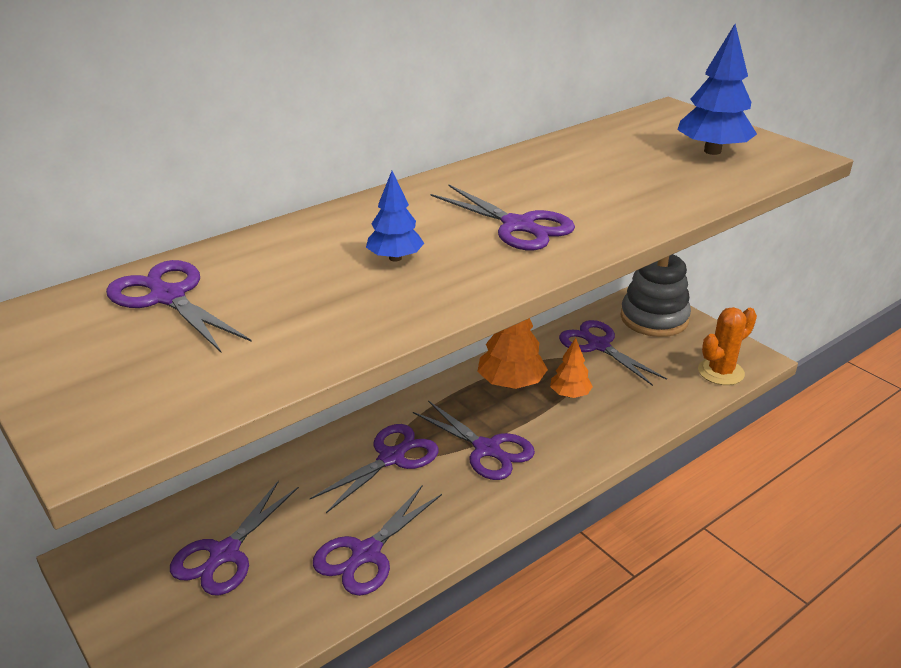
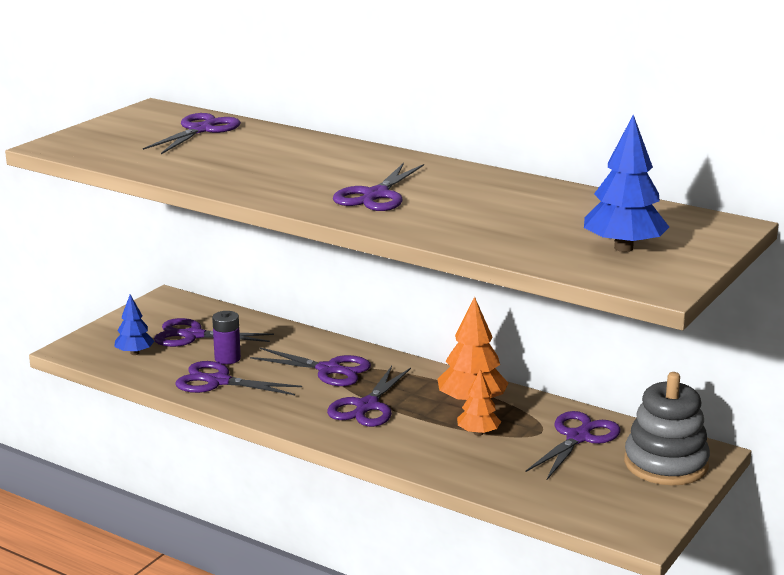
camera: 70 degrees right, 10 degrees down
blue tree [366,171,424,262] -> blue tree moved to [114,295,154,355]
orange cactus [698,307,757,385] -> none
none -> purple battery [212,311,241,364]

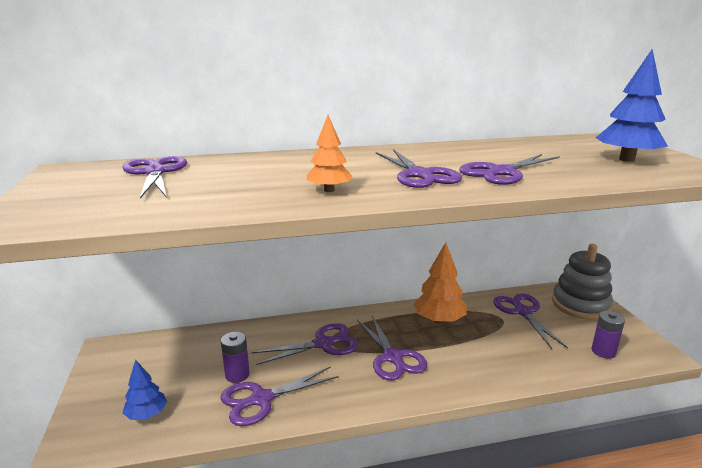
camera: 45 degrees left, 0 degrees up
purple scissors [154,318,274,347] -> purple scissors moved to [459,154,560,185]
orange tree [457,369,501,436] -> orange tree moved to [307,115,353,192]
none -> purple battery [591,311,625,359]

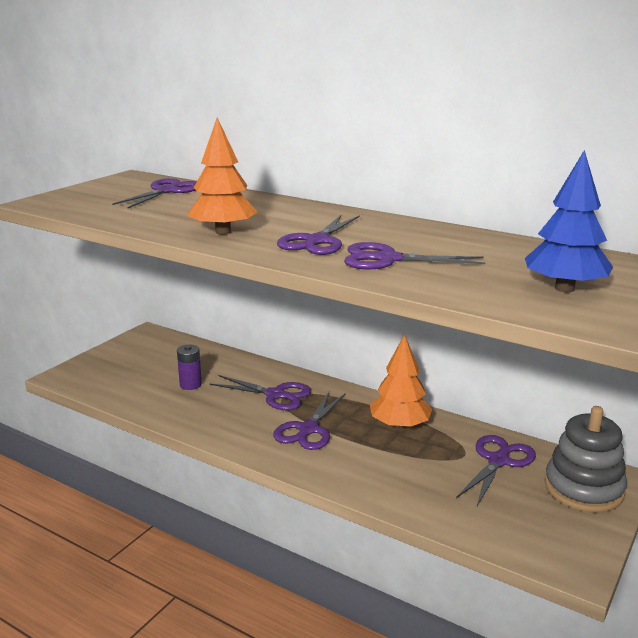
camera: 45 degrees right, 0 degrees up
blue tree [123,360,167,420] -> none
purple scissors [220,367,339,426] -> none
orange tree [307,115,353,192] -> orange tree [187,117,257,235], size x1.67
purple battery [591,311,625,359] -> none

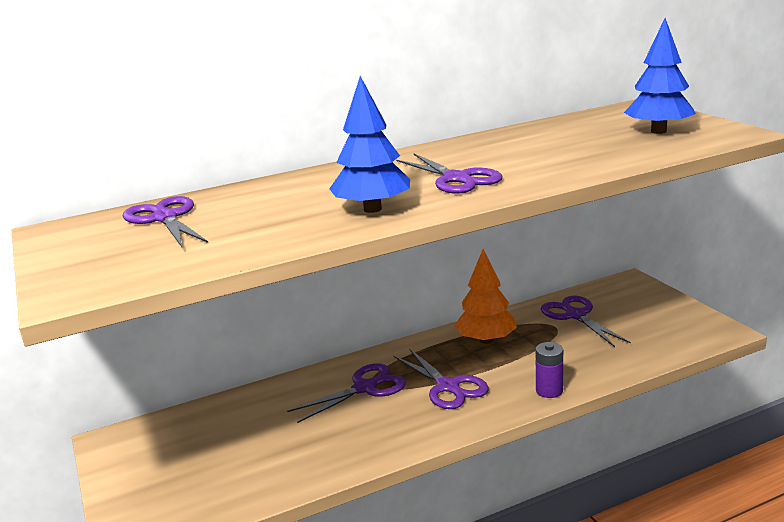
camera: 55 degrees left, 0 degrees up
purple battery [177,345,202,390] -> purple battery moved to [535,342,563,398]
orange tree [187,117,257,235] -> blue tree [329,76,410,213]
purple scissors [344,242,485,269] -> none
grey stacking toy [544,406,627,513] -> none

